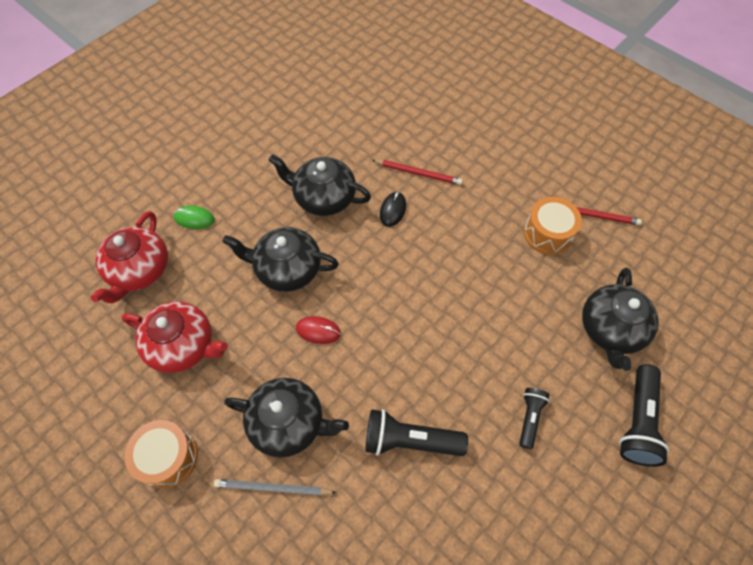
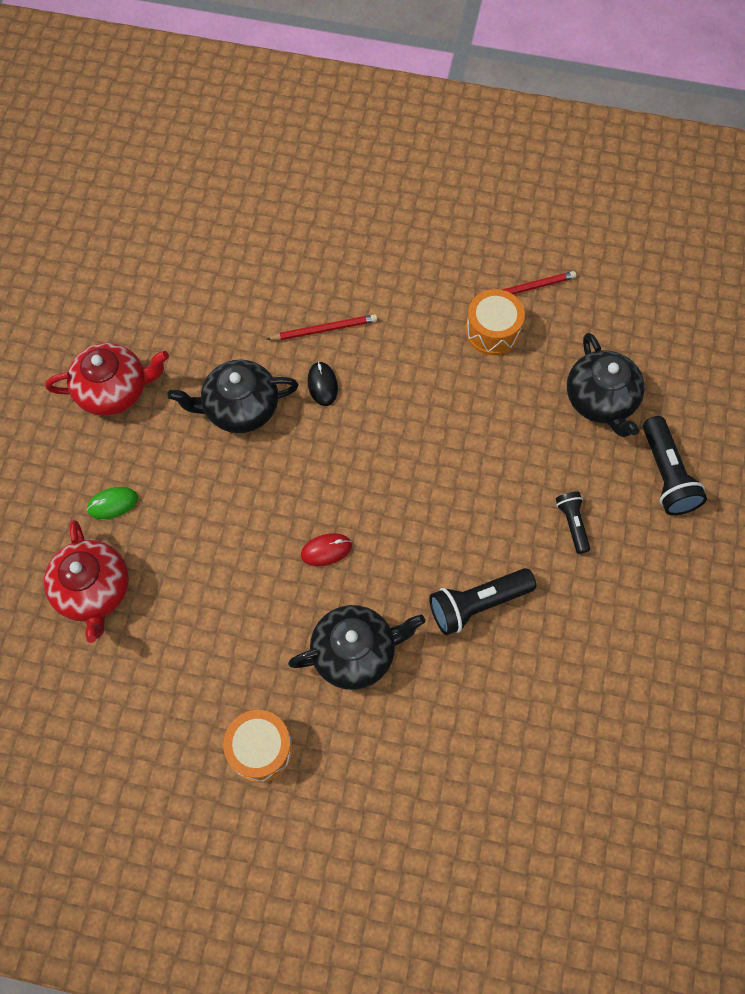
camera: 30 degrees left, 5 degrees up
red teapot [121,302,228,373] -> red teapot moved to [45,343,169,416]
grey pencil [214,479,337,496] -> none
black teapot [222,227,339,292] -> none

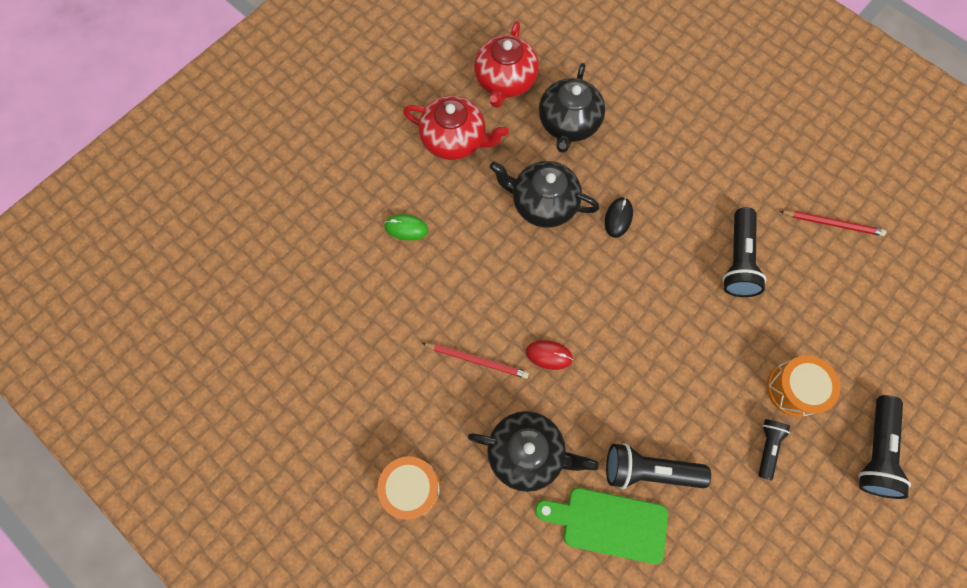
camera: 30 degrees right, 5 degrees up
red teapot [44,520,129,643] -> red teapot moved to [474,21,539,108]
red pencil [266,314,377,340] -> red pencil moved to [422,343,529,379]
orange drum [465,289,525,355] -> orange drum moved to [767,355,840,417]
black teapot [567,333,645,437] -> black teapot moved to [539,63,605,153]
none -> green cutting board [535,488,668,564]
none -> black flashlight [722,207,767,297]

